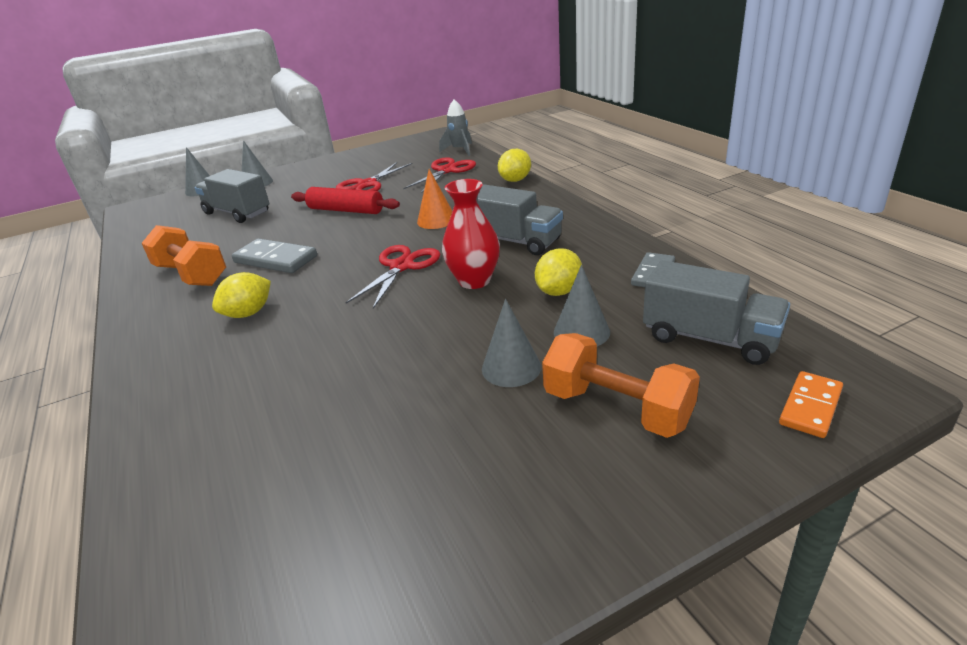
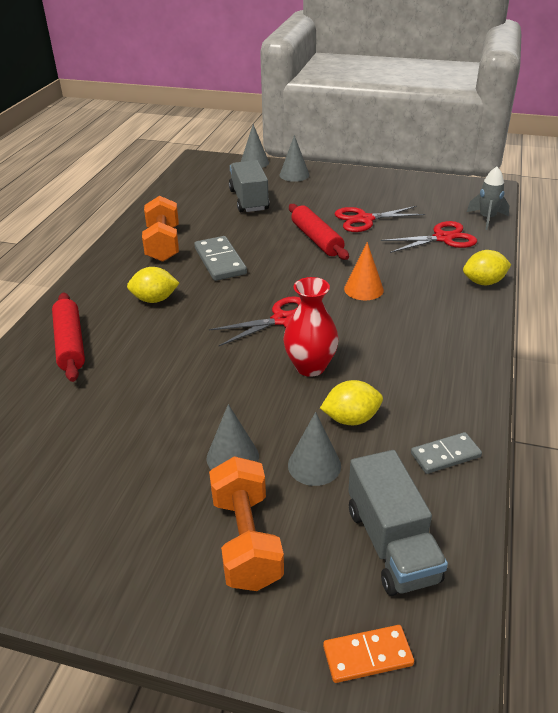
camera: 40 degrees right, 5 degrees up
grey truck [477,184,563,255] -> none
none -> red rolling pin [52,293,85,382]

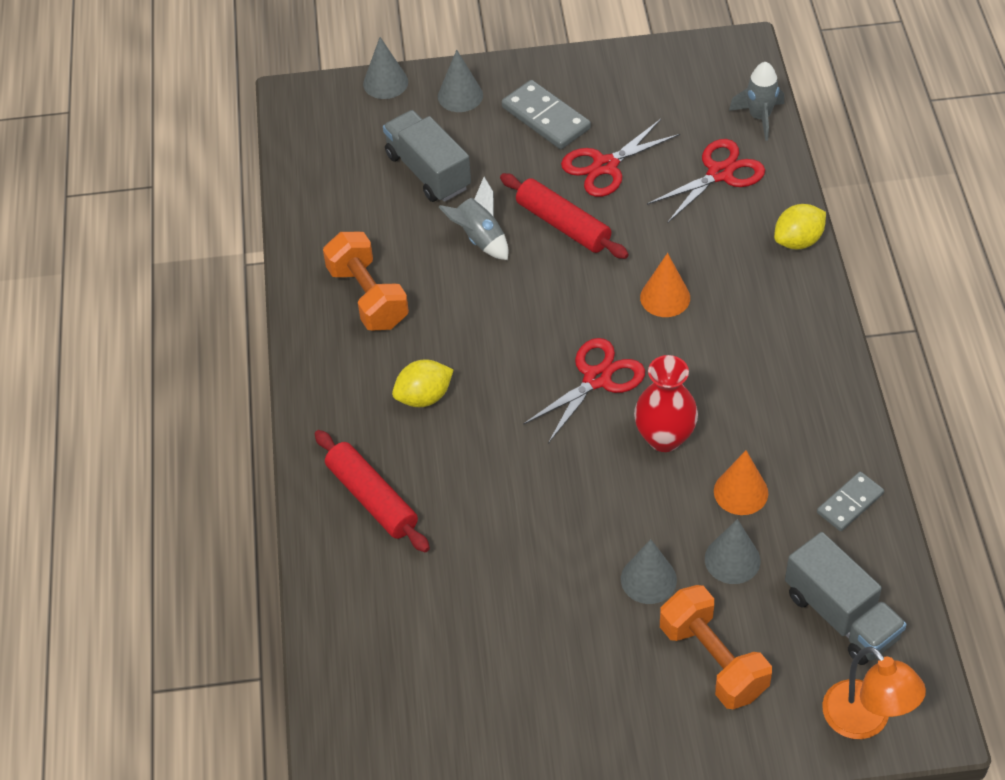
camera: 20 degrees left, 15 degrees up
grey domino [194,236,247,281] -> grey domino moved to [502,80,591,149]
yellow lemon [320,380,383,425] -> orange cone [714,450,768,515]
orange domino [323,625,414,683] -> orange lamp [822,646,926,739]
none -> grey rocket [439,177,508,260]

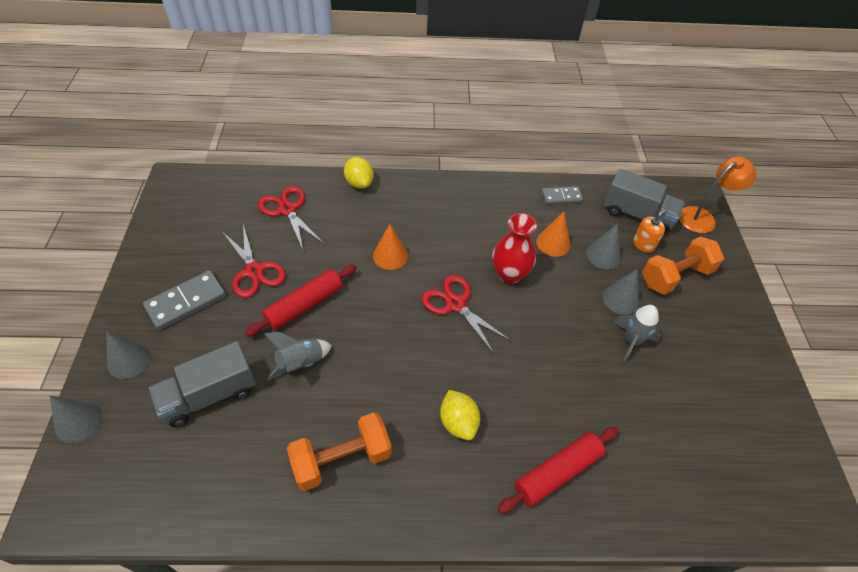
camera: 90 degrees left, 0 degrees up
grey rocket [729,62,784,141] -> grey rocket moved to [613,305,661,362]
grey truck [785,532,907,665] -> grey truck turned 60 degrees clockwise [604,169,685,234]
grey domino [817,472,884,531] -> grey domino turned 60 degrees counterclockwise [541,186,583,204]
none -> orange soap dispenser [633,209,668,253]

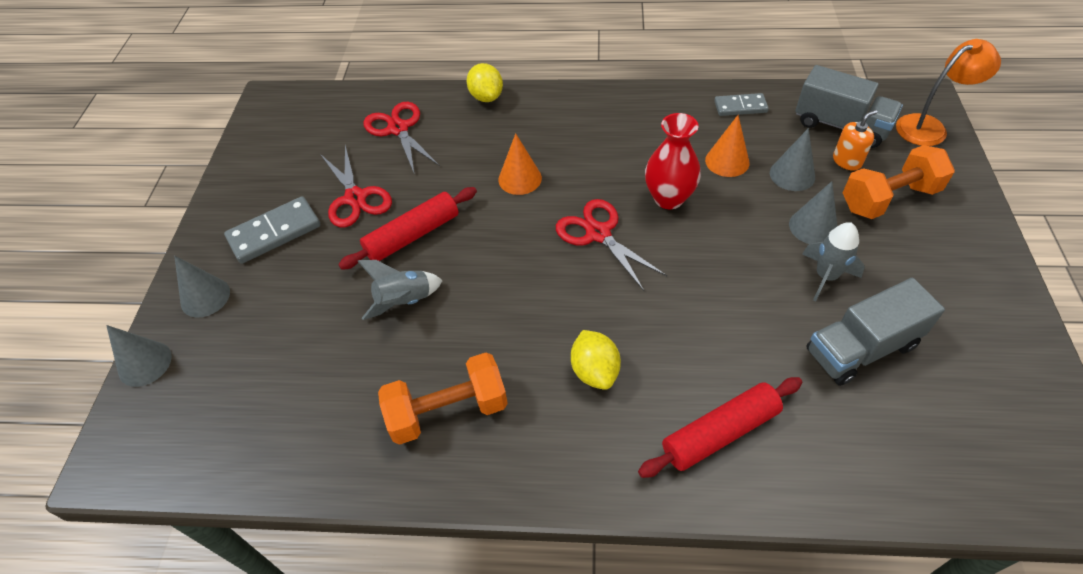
camera: 10 degrees right, 0 degrees up
grey truck [149,341,256,427] -> grey truck moved to [806,278,945,386]

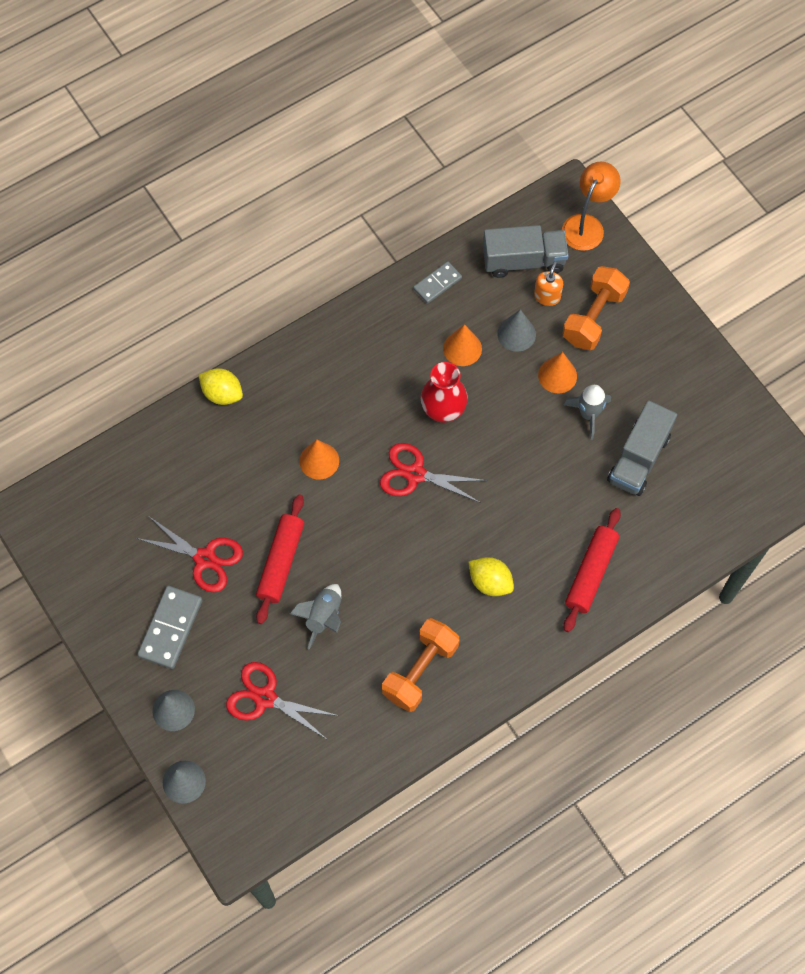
camera: 40 degrees left, 15 degrees up
red scissors [363,102,440,175] -> red scissors moved to [226,662,339,740]
grey cone [789,181,837,244] -> orange cone [538,352,577,393]

